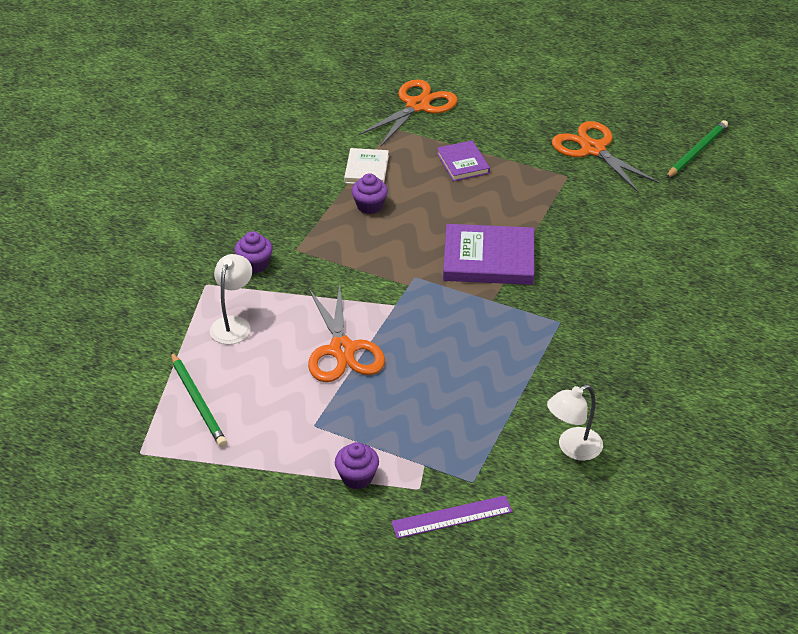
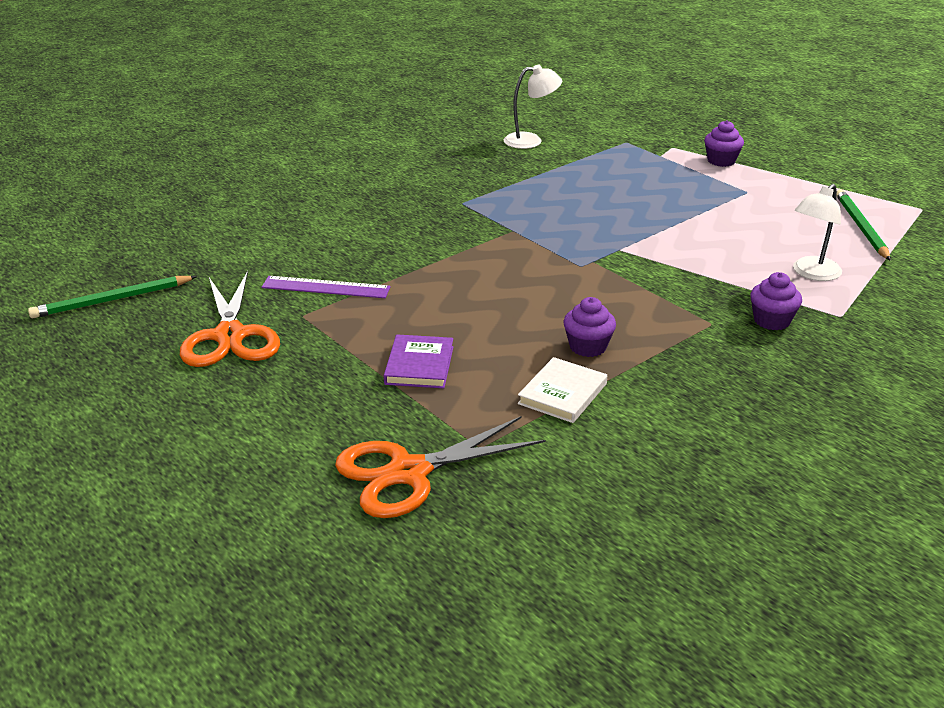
camera: 155 degrees left, 10 degrees down
orange scissors [308,284,385,382] -> none
purple ruler [391,495,513,539] -> purple ruler moved to [262,276,391,298]
purple book [443,224,534,285] -> none

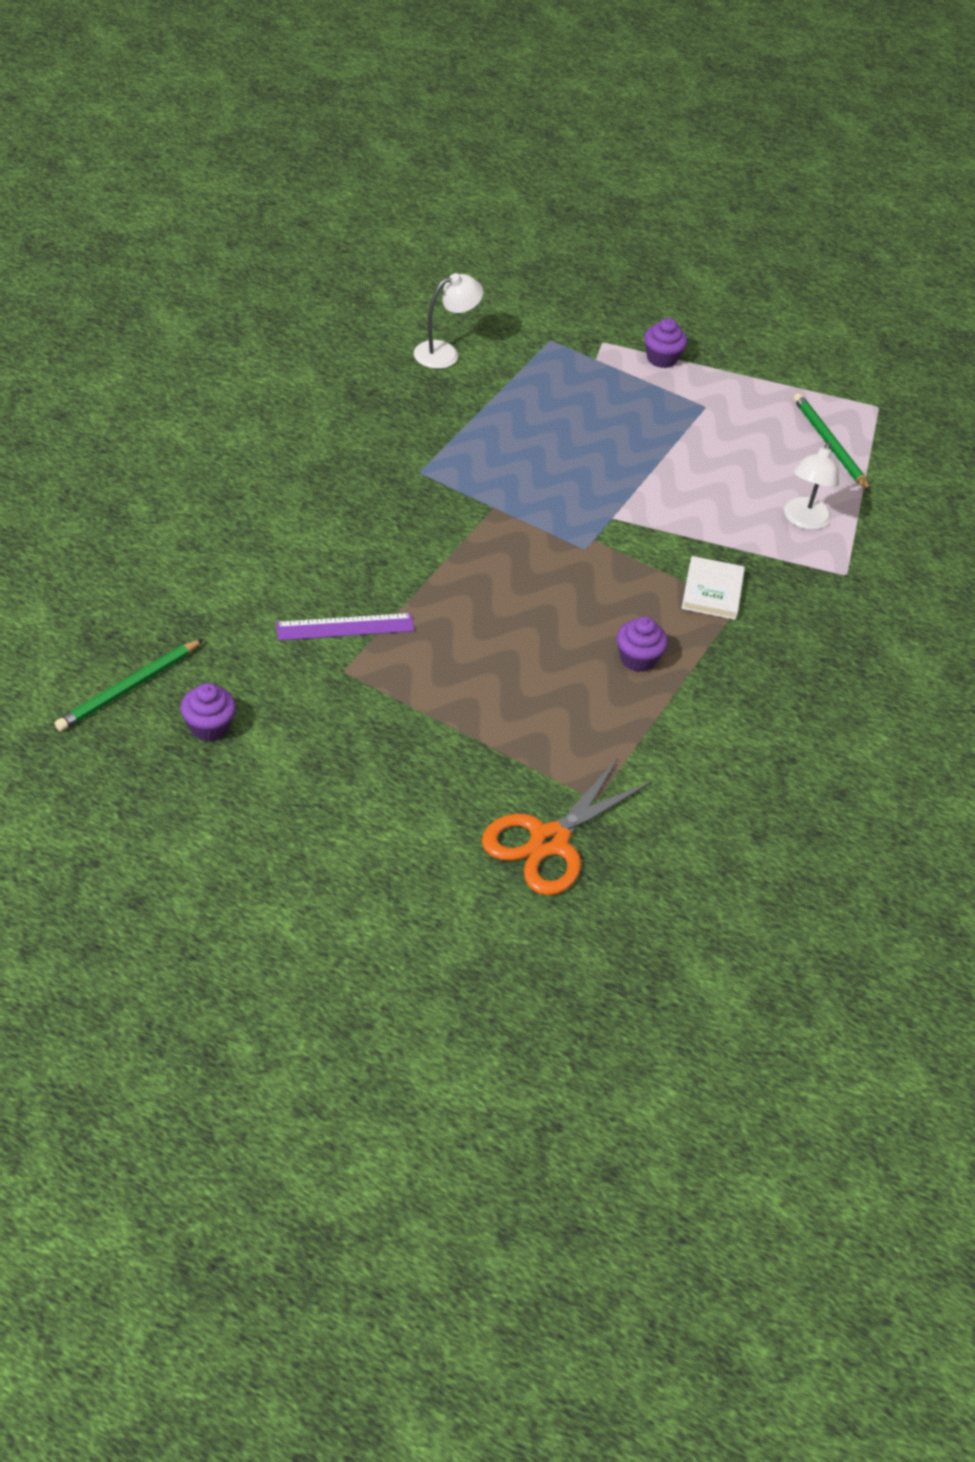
camera: 25 degrees left, 15 degrees up
orange scissors [180,271,280,367] -> none
purple book [384,334,453,389] -> none
white book [518,357,607,423] -> white book moved to [682,556,745,620]
purple cupcake [750,272,802,330] -> purple cupcake moved to [180,683,236,741]

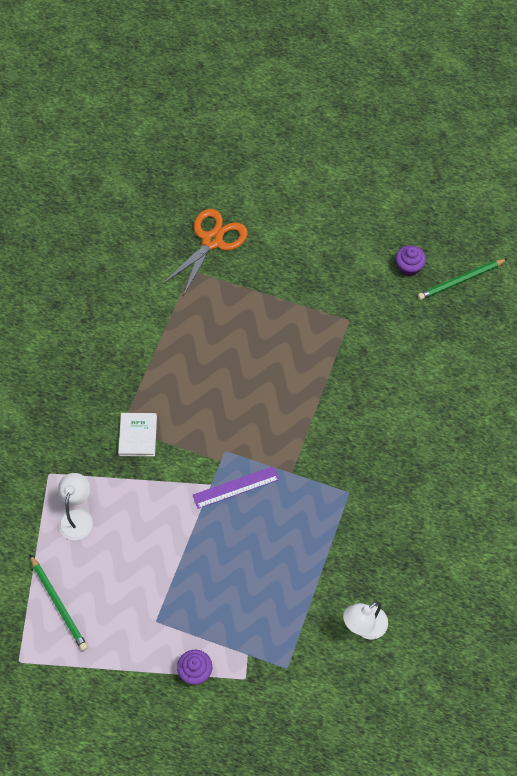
camera: 175 degrees right, 15 degrees up
green pencil [55,639,203,731] -> green pencil turned 150 degrees counterclockwise [418,259,507,300]
purple ruler [276,613,415,640] -> purple ruler moved to [193,466,279,509]
purple cupcake [617,617,668,672] -> none

